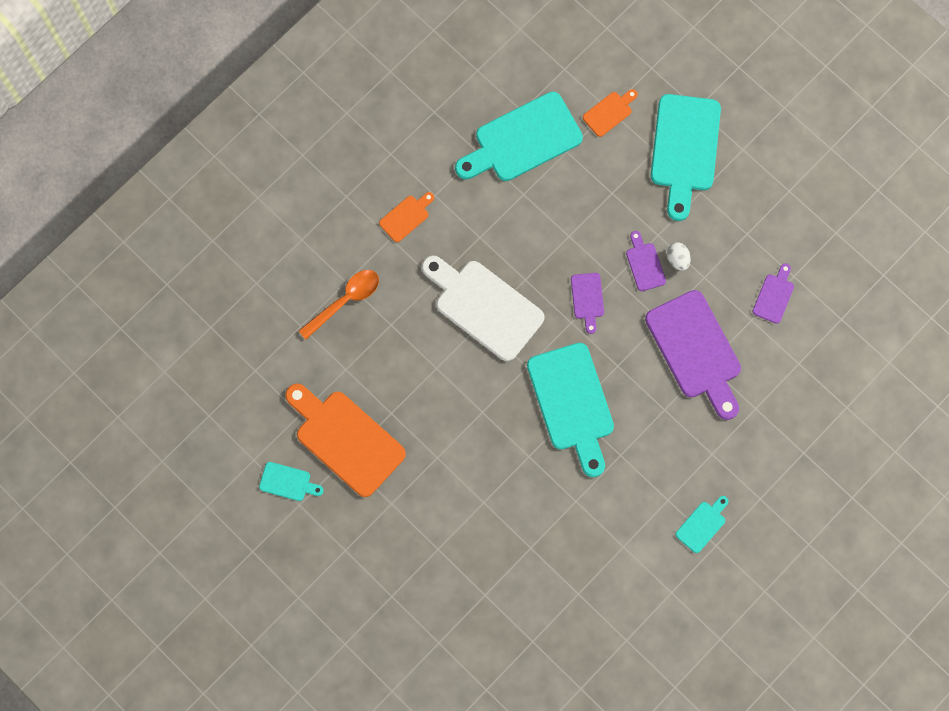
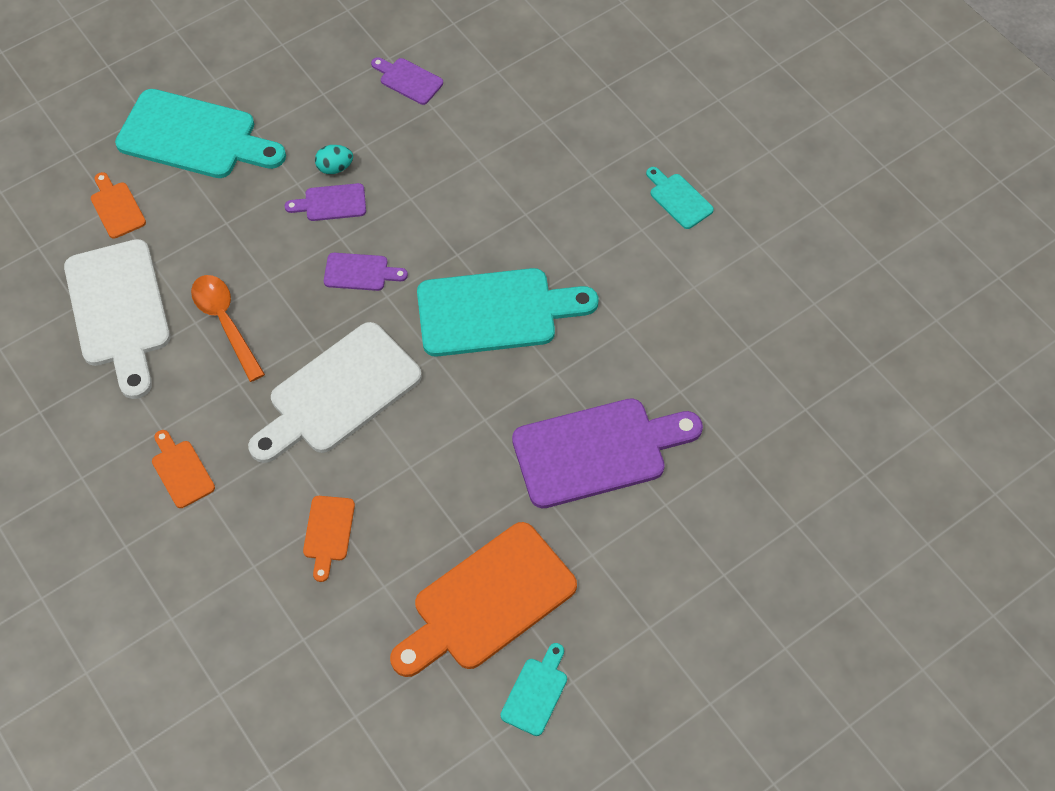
camera: 80 degrees left, 15 degrees down
orange spoon [299,270,379,339] -> orange spoon moved to [191,275,265,382]
turquoise cutting board [455,92,583,181] -> white cutting board [64,239,170,399]
purple cutting board [645,290,741,420] -> purple cutting board moved to [512,398,703,508]
white egg [667,242,691,271] -> turquoise egg [315,145,353,174]
none -> orange cutting board [303,496,355,582]

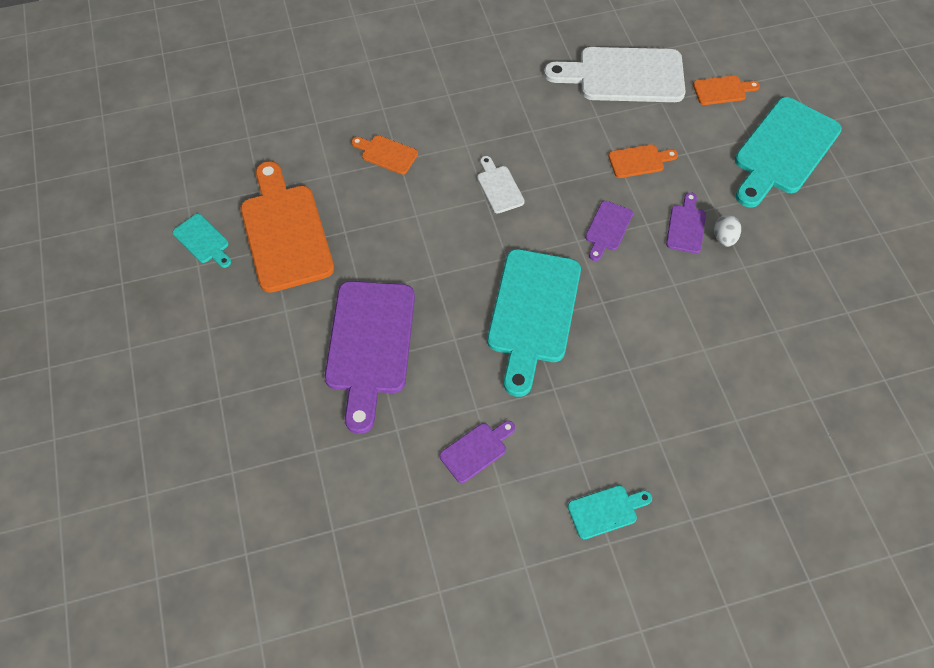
camera: 110 degrees right, 0 degrees up
orange cutting board [152,430,215,508] -> orange cutting board moved to [608,144,678,178]
orange spoon [191,275,265,382] -> none
white cutting board [248,322,422,463] -> white cutting board [477,156,525,213], size x0.47
turquoise egg [315,145,353,174] -> white egg [714,215,741,247]
purple cutting board [371,57,443,105] -> purple cutting board moved to [440,421,515,483]

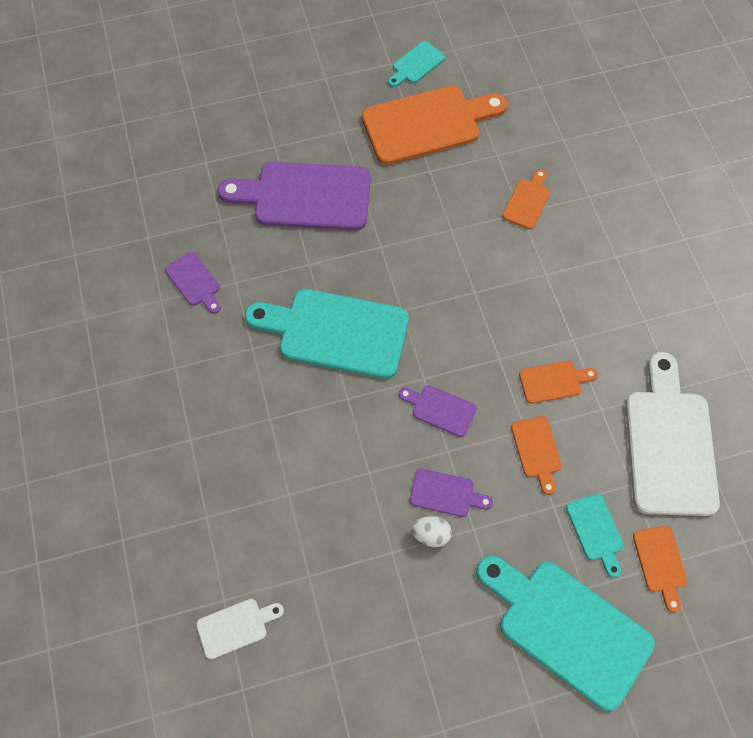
camera: 90 degrees right, 5 degrees up
white cutting board [477,156,525,213] -> white cutting board moved to [196,599,284,659]
turquoise cutting board [568,485,652,539] -> turquoise cutting board moved to [566,494,624,578]
none -> orange cutting board [519,361,598,404]

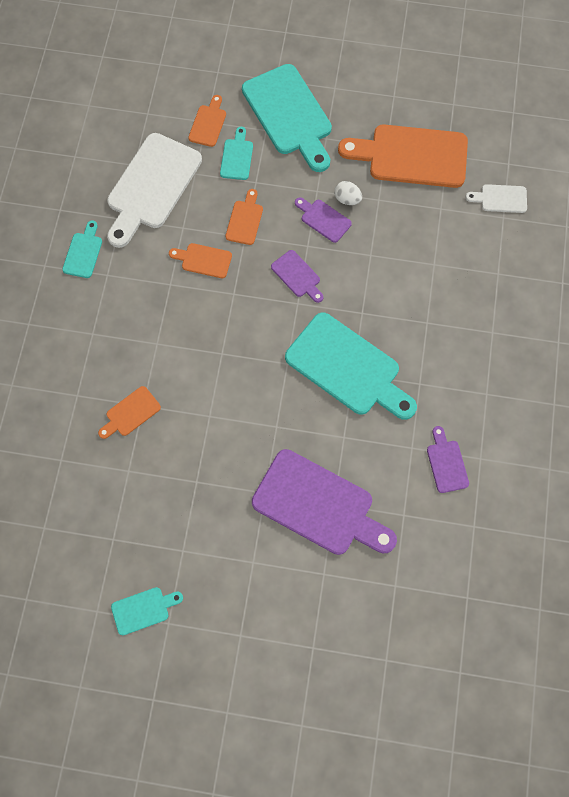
camera: 155 degrees left, 5 degrees up
orange cutting board [362,86,508,165] -> orange cutting board moved to [338,124,468,188]
none -> turquoise cutting board [62,221,102,278]

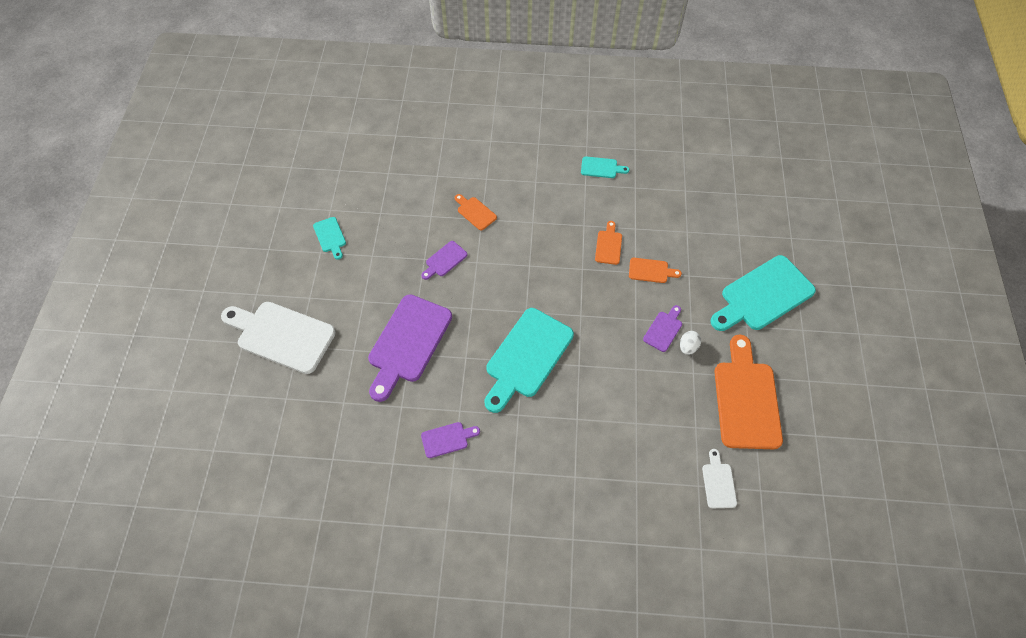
camera: 85 degrees right, 10 degrees down
white cutting board [107,133,202,248] -> white cutting board moved to [221,302,336,374]
orange cutting board [188,95,226,147] -> none
turquoise cutting board [220,127,253,180] -> none
purple cutting board [271,250,323,303] -> purple cutting board moved to [421,241,467,280]

